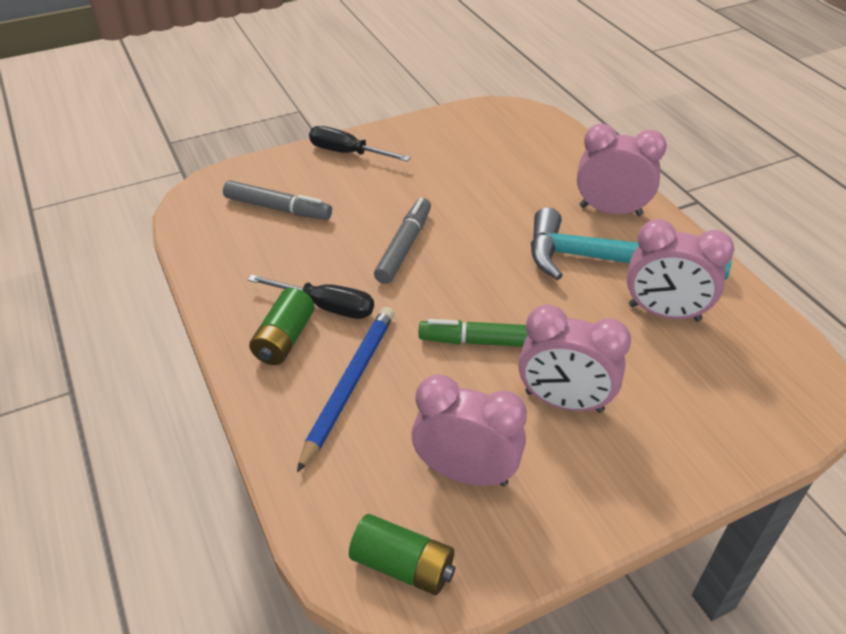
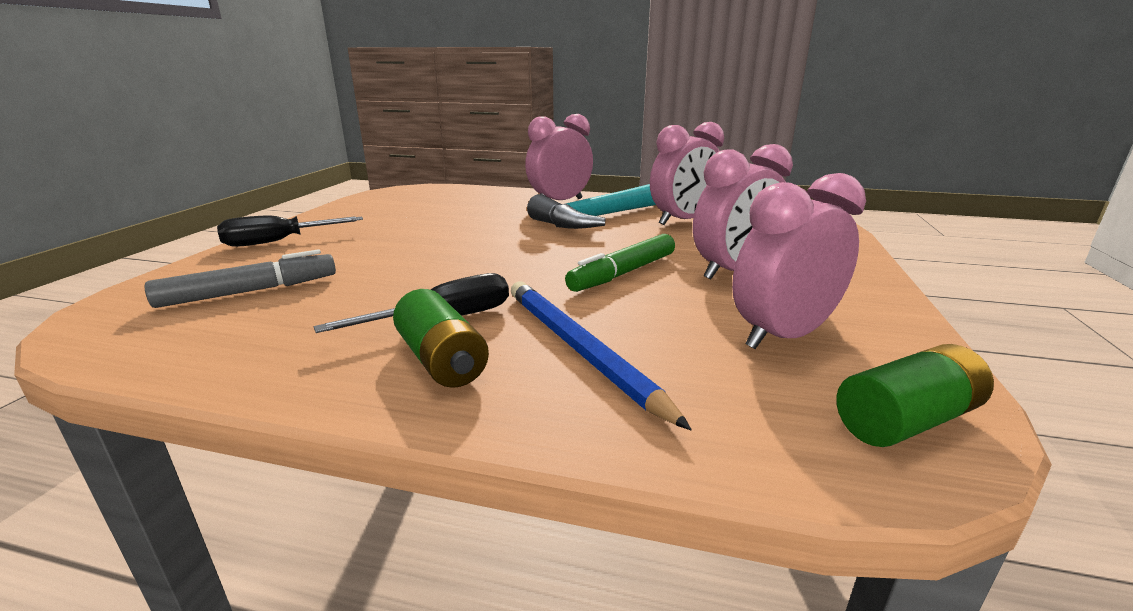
camera: 50 degrees left, 20 degrees down
grey marker [374,198,431,284] -> none

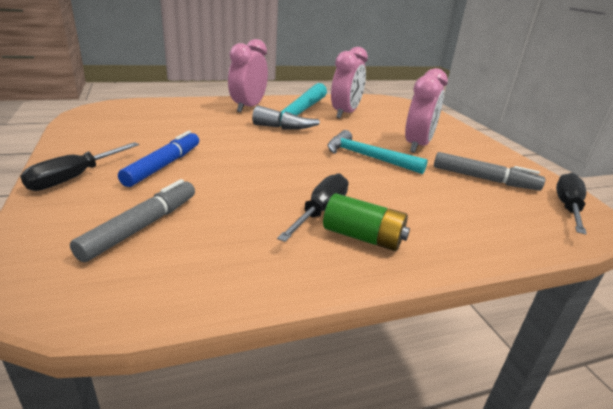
camera: 35 degrees left, 5 degrees up
blue pencil [511,281,692,430] -> none
green marker [565,234,675,292] -> turquoise hammer [327,130,428,174]
pink clock [732,173,866,349] -> grey marker [434,152,545,191]
green battery [836,344,994,447] -> black screwdriver [556,173,587,235]
none -> blue marker [118,131,199,187]

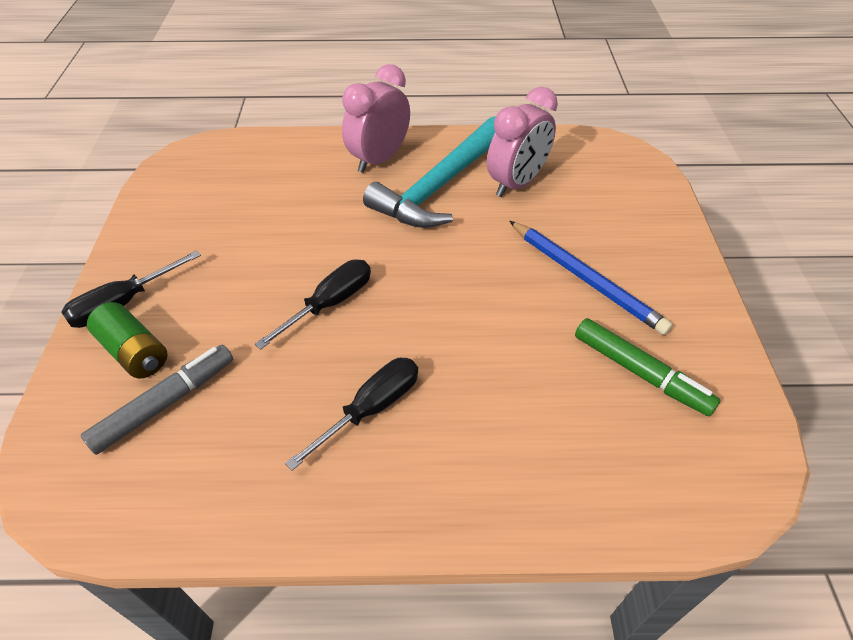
camera: 20 degrees right, 20 degrees up
blue marker [118,131,199,187] -> none
green battery [323,193,410,251] -> green battery moved to [87,302,167,378]
turquoise hammer [327,130,428,174] -> none
pink clock [405,68,448,153] -> blue pencil [509,221,673,335]
grey marker [434,152,545,191] -> green marker [575,318,720,416]
black screwdriver [556,173,587,235] -> black screwdriver moved to [255,259,371,350]

